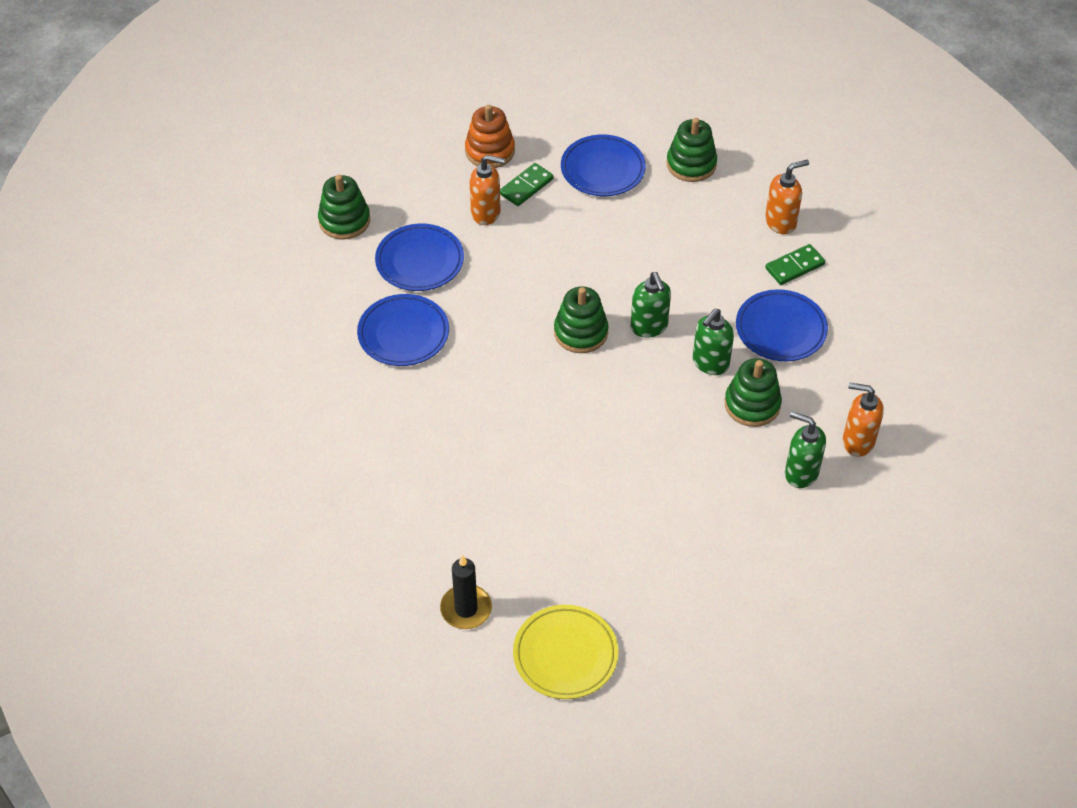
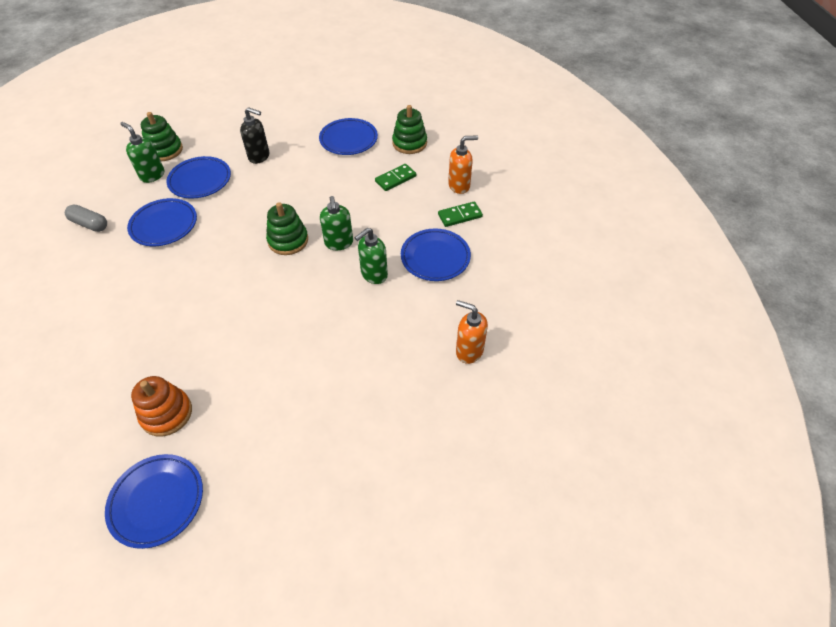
camera: 10 degrees right, 0 degrees up
black candle [440,555,492,629] -> none
orange stacking toy [465,105,515,168] -> orange stacking toy moved to [131,376,192,436]
orange soap dispenser [470,155,505,225] -> black soap dispenser [240,107,269,164]
green domino [500,163,554,206] -> green domino moved to [375,164,416,191]
yellow plate [513,605,618,699] -> blue plate [105,454,203,549]
green stacking toy [725,358,782,427] -> none
green soap dispenser [785,411,826,488] -> green soap dispenser moved to [120,122,164,183]
none -> grey capsule [65,204,107,232]

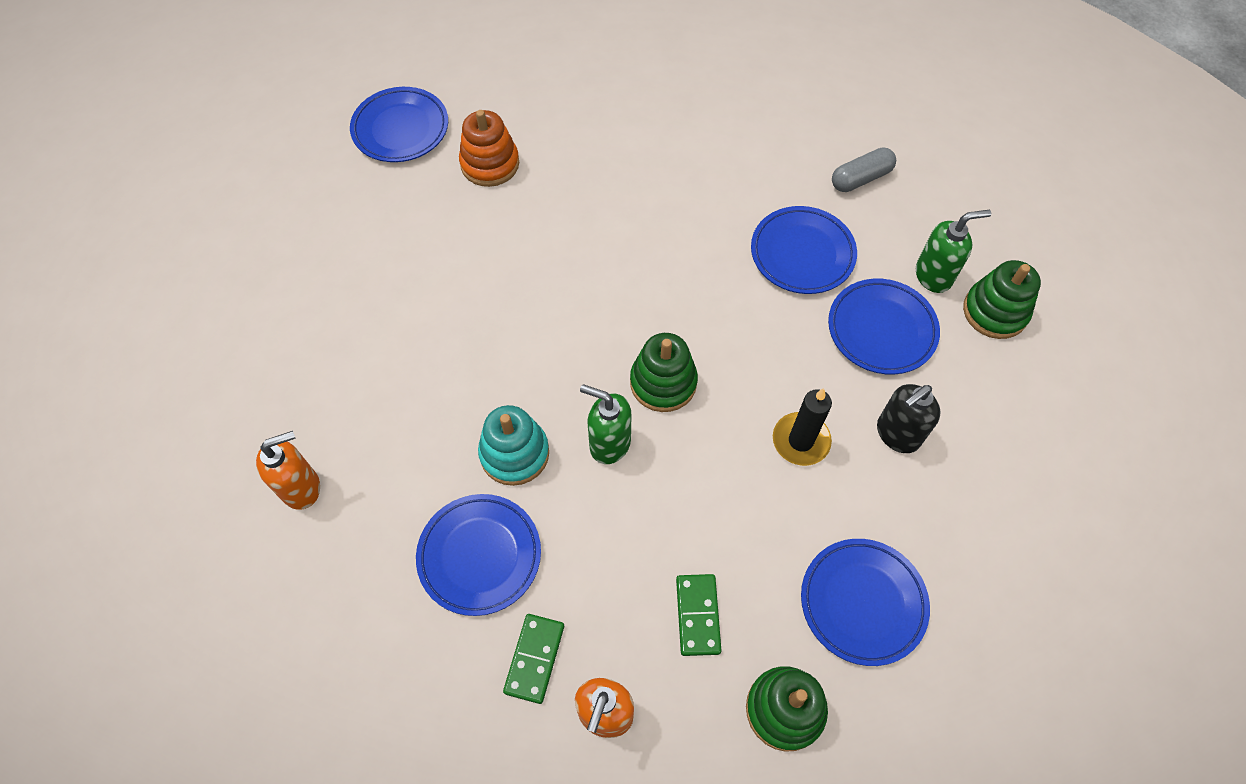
camera: 125 degrees right, 10 degrees up
green soap dispenser [354,228,388,284] -> turquoise stacking toy [478,405,549,486]
none -> black candle [773,388,832,466]

